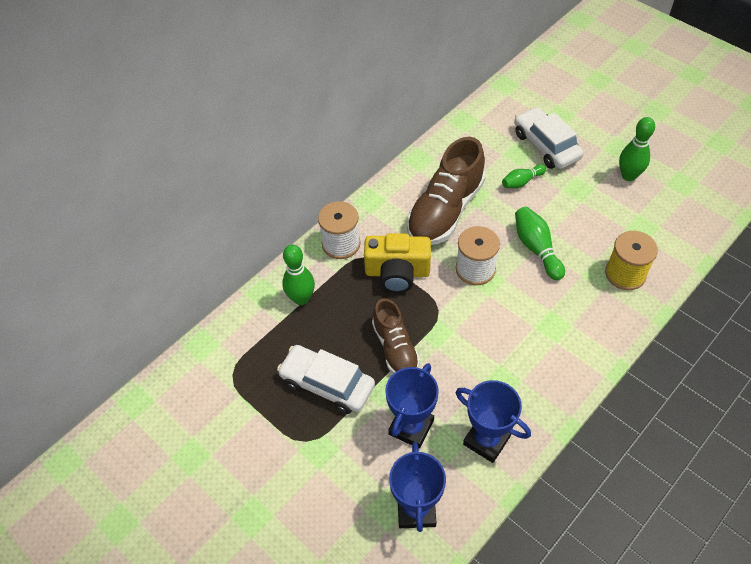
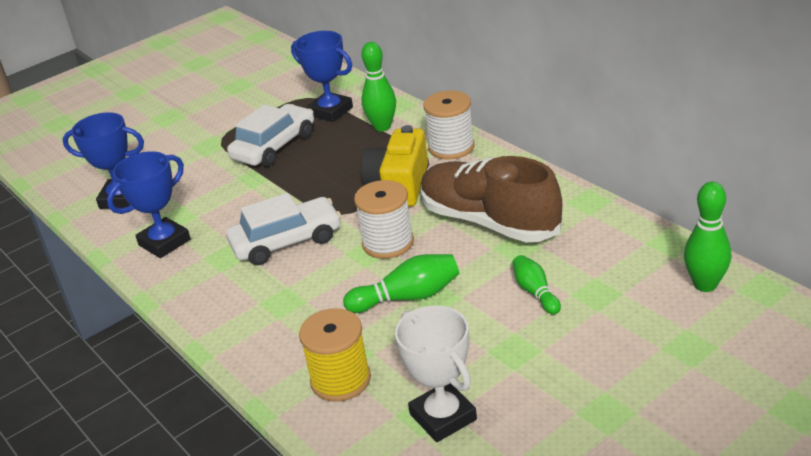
camera: 100 degrees right, 20 degrees down
brown shoe [372,298,420,374] -> none
blue trophy [385,363,439,449] -> blue trophy moved to [291,31,353,122]
white car [514,107,583,169] -> white car moved to [226,193,341,265]
green bowling pin [619,117,655,181] -> green bowling pin moved to [684,182,731,292]
none -> white trophy [395,305,477,442]

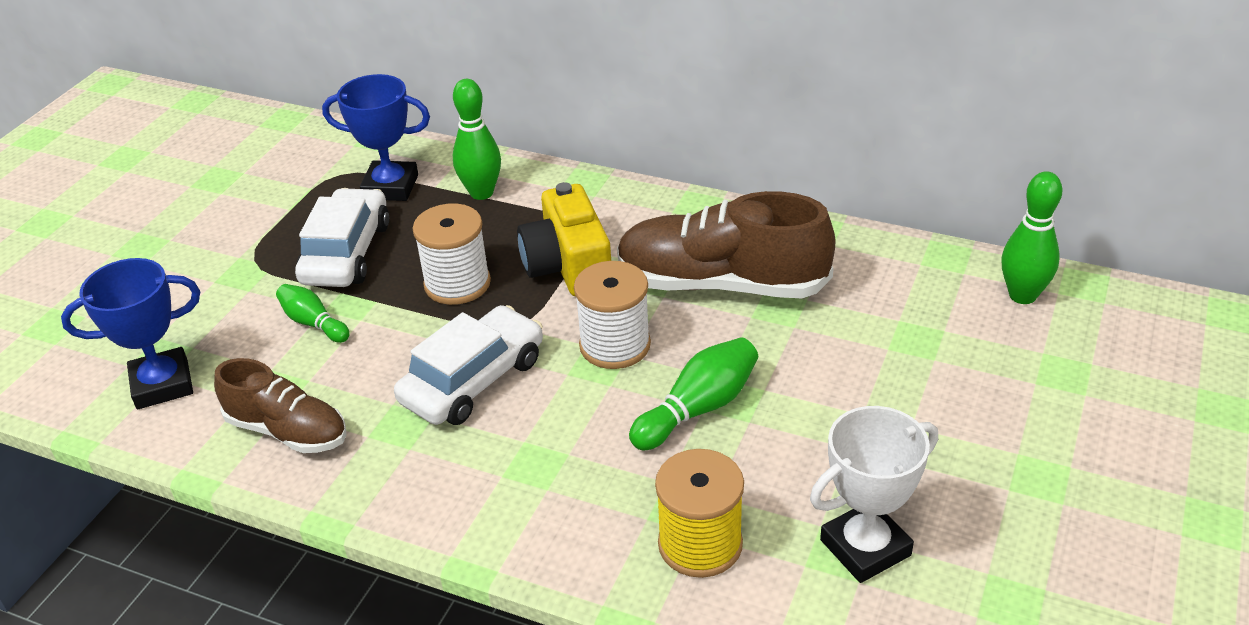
camera: 30 degrees left, 5 degrees up
blue trophy [107,151,191,258] -> brown shoe [214,358,347,453]
white trophy [395,305,477,442] -> white trophy turned 60 degrees counterclockwise [810,406,938,583]
white spool [423,90,475,160] -> white spool moved to [413,203,491,305]
green bowling pin [513,255,561,315] -> green bowling pin moved to [276,284,350,343]

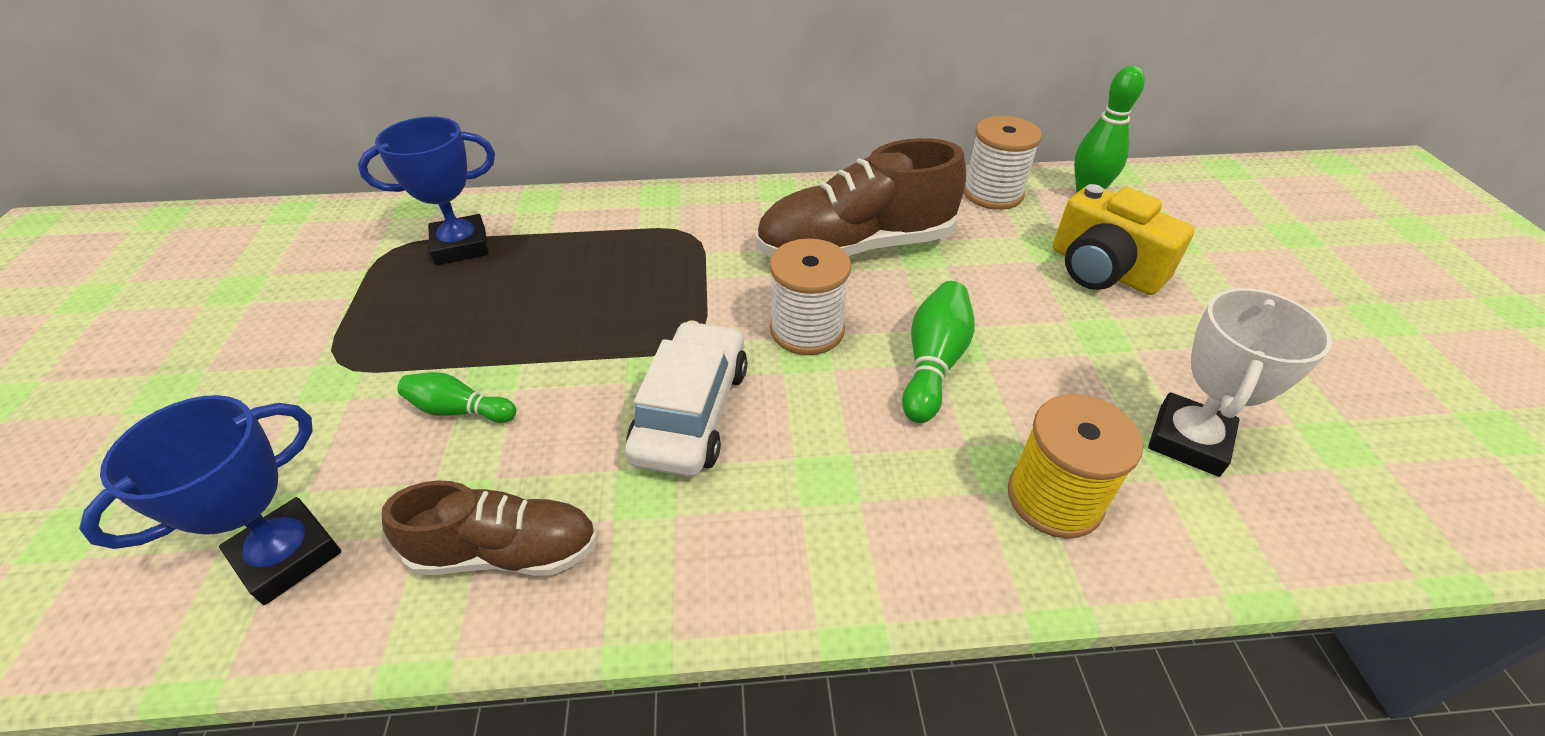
camera: 30 degrees left, 5 degrees up
white car [295,188,389,287] -> none
white spool [413,203,491,305] -> white spool moved to [964,116,1042,210]
green bowling pin [453,79,501,200] -> none
yellow camera [517,182,611,296] -> yellow camera moved to [1053,184,1195,295]

